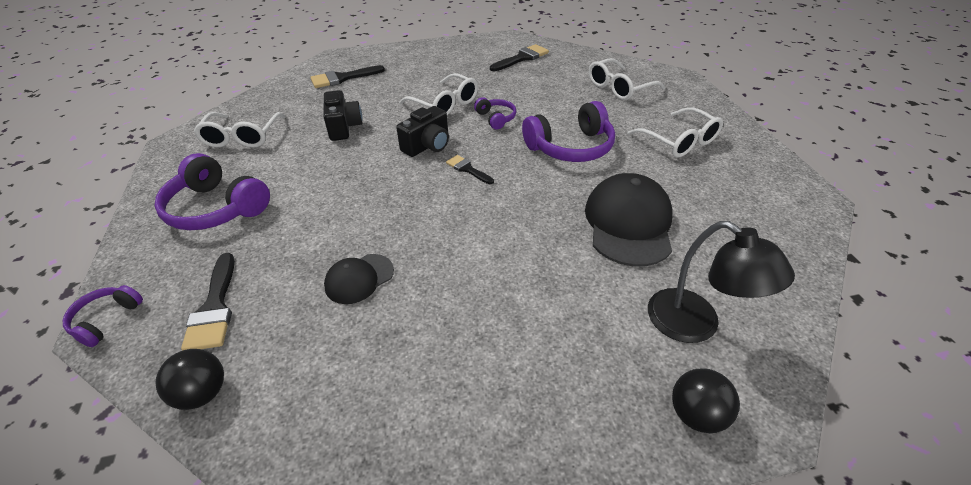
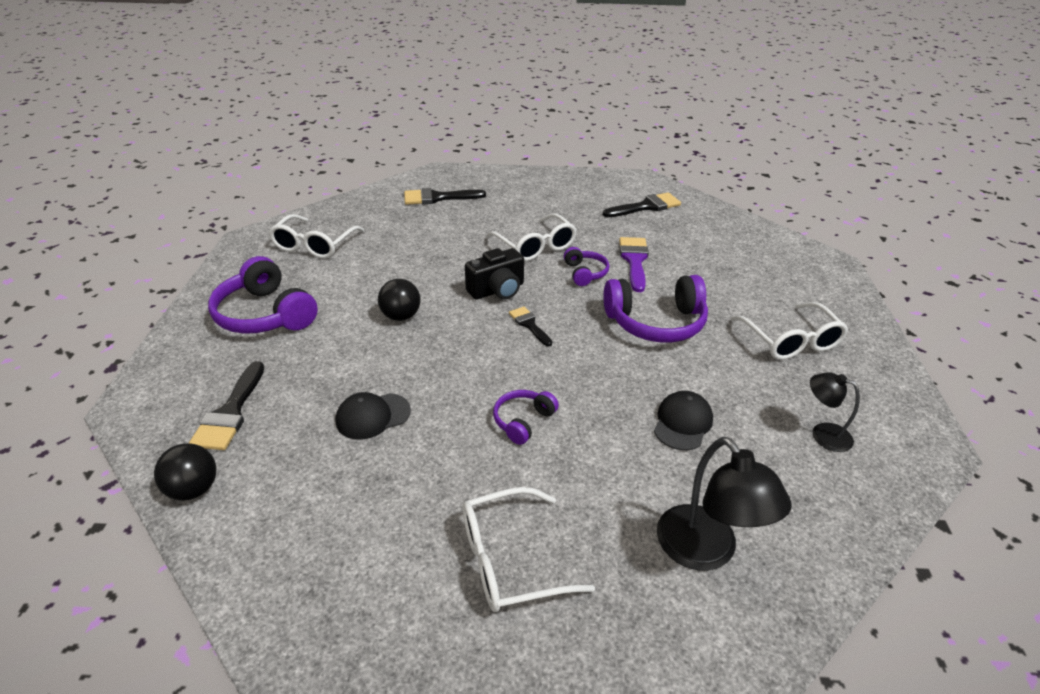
camera: 15 degrees right, 5 degrees down
purple headphones [63,285,143,347] -> purple headphones moved to [493,390,559,445]
black camera [323,90,362,141] -> none
black cap [585,173,673,267] -> black cap [654,391,713,450], size x0.55
white glasses [589,58,665,100] -> white glasses moved to [462,487,595,612]
black ball [672,368,740,433] -> black ball moved to [378,279,420,321]
none -> purple brush [619,237,649,292]
none -> black lamp [810,372,860,452]

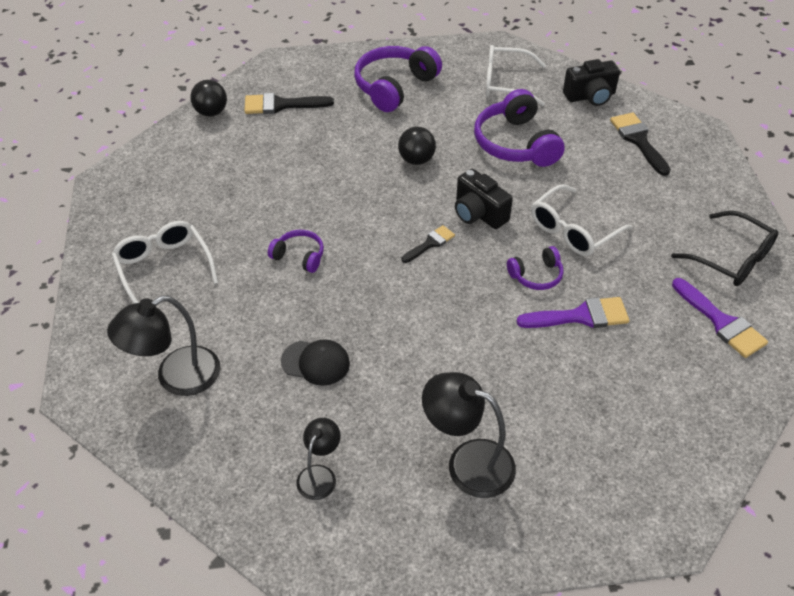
camera: 80 degrees right, 10 degrees up
black cap [336,392,411,440] -> none
black brush [603,192,681,217] -> purple brush [672,278,768,358]
purple headphones [603,275,708,343] -> purple headphones moved to [474,89,565,167]
white glasses [731,302,848,360] -> black lamp [422,372,516,498]
none -> black camera [563,59,620,106]
none -> black glasses [671,211,779,286]

